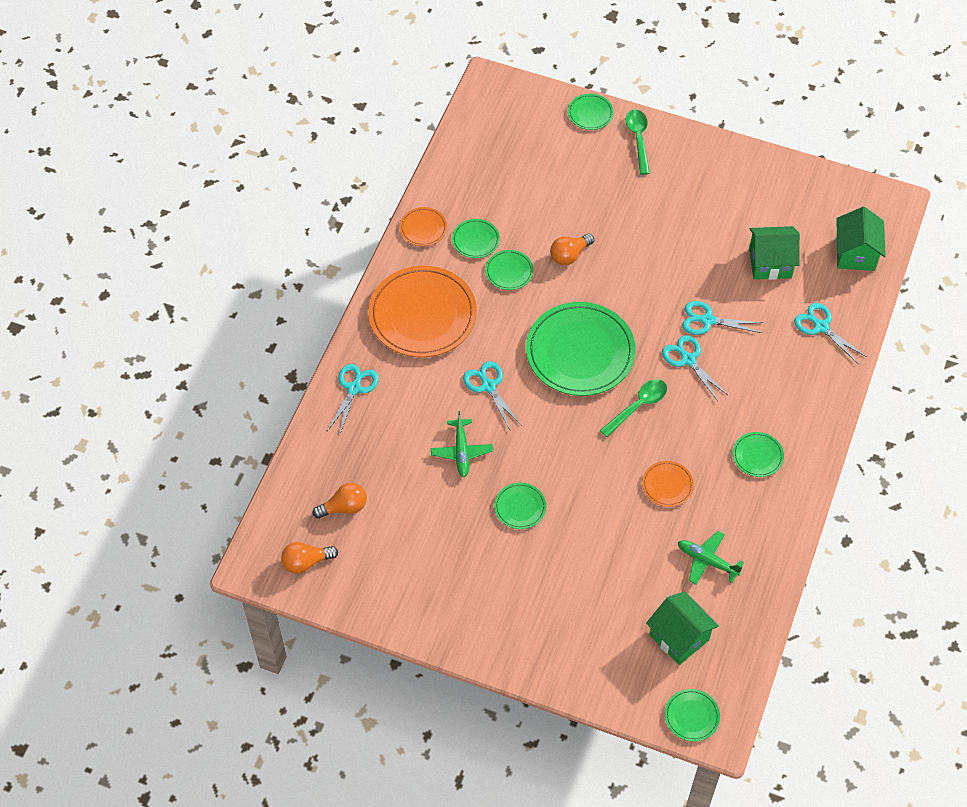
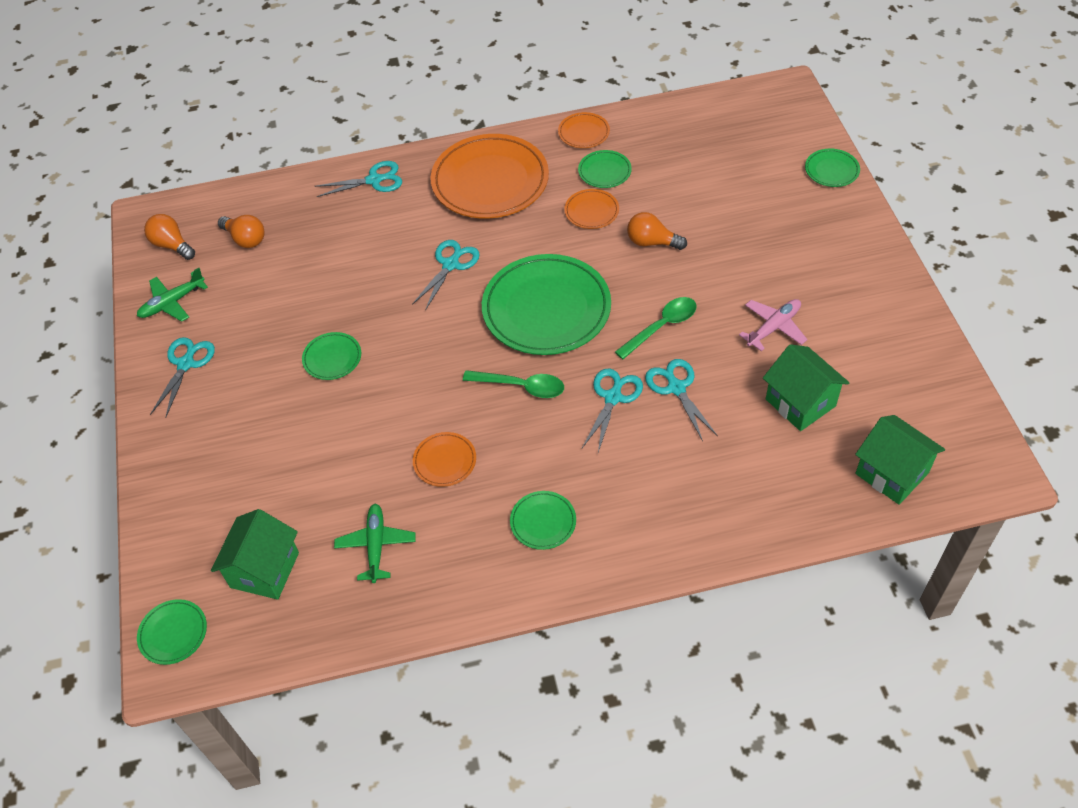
camera: 60 degrees right, 5 degrees down
green plane [431,411,493,477] -> green plane moved to [137,268,208,322]
green plate [485,250,534,290] -> orange plate [564,189,619,229]
green spoon [626,109,650,175] -> green spoon moved to [615,297,697,359]
turquoise scissors [794,303,867,364] -> turquoise scissors moved to [150,337,215,418]
green house [836,207,886,271] -> green house turned 75 degrees clockwise [855,415,945,505]
none -> pink plane [739,299,807,351]

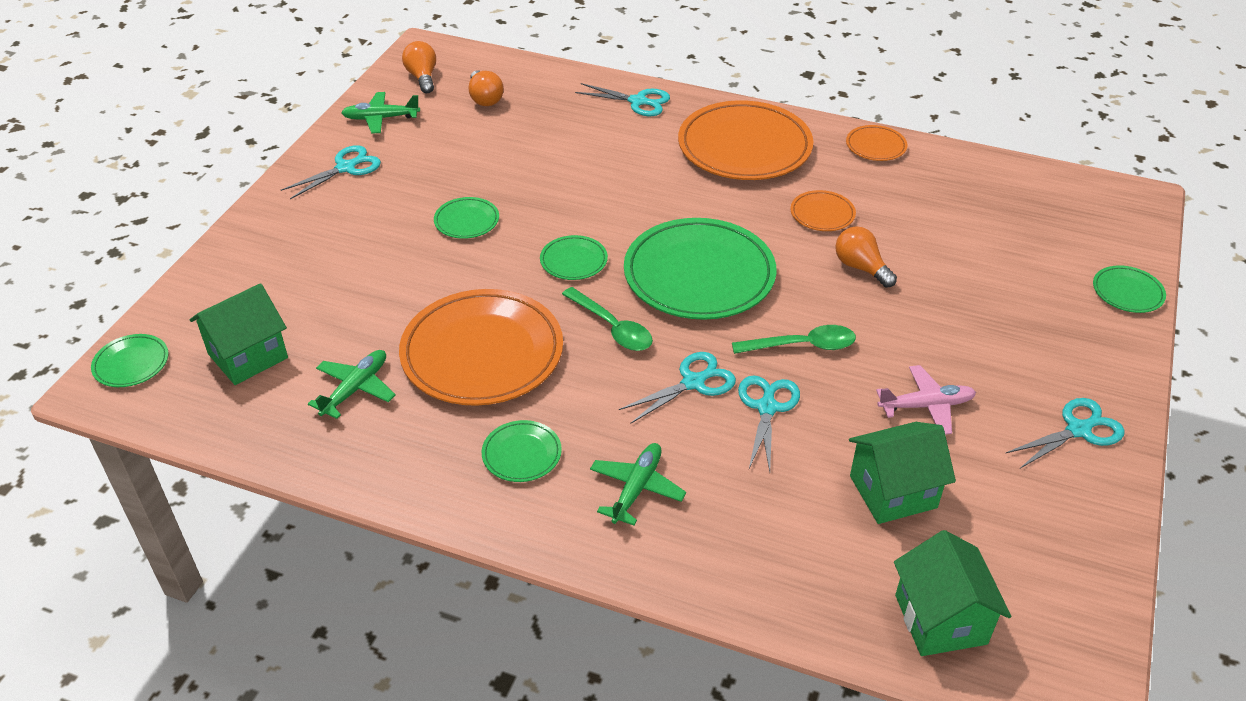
camera: 30 degrees right, 10 degrees down
turquoise scissors [412,240,480,311] -> turquoise scissors moved to [1006,398,1125,468]
orange plate [413,432,476,487] -> orange plate [399,289,563,406], size x2.21
green plate [578,150,632,188] -> green plate moved to [540,235,608,280]
green house [763,344,849,431] -> green house turned 75 degrees clockwise [849,422,956,524]
none -> green plane [590,443,686,526]

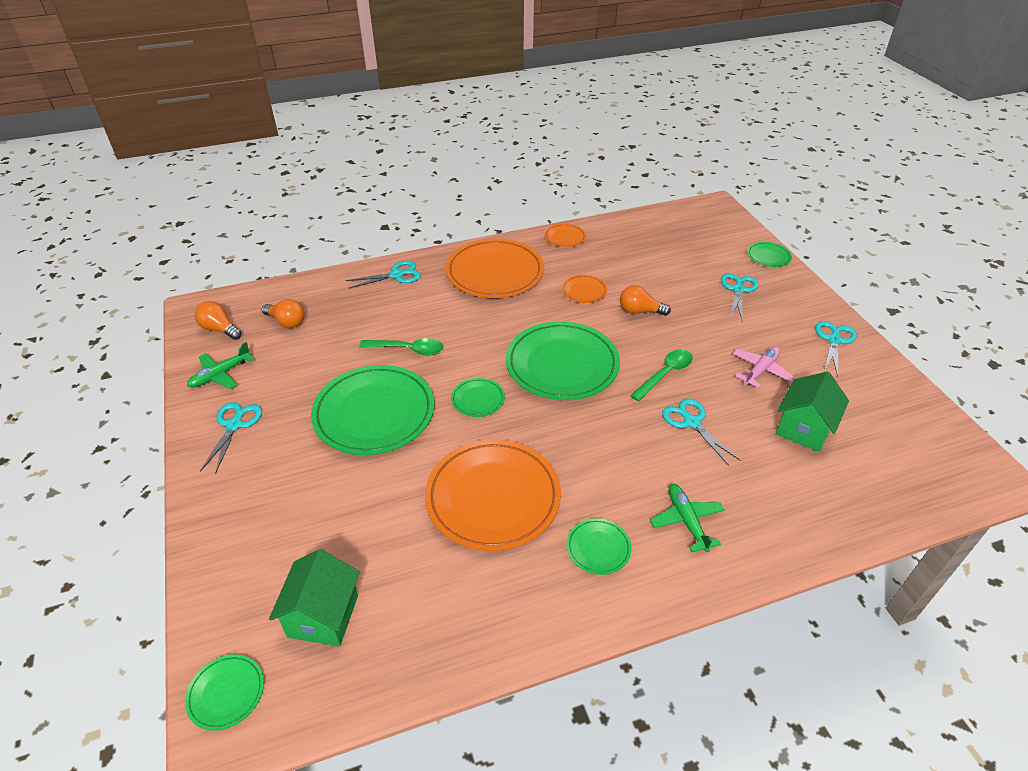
camera: 40 degrees left, 0 degrees up
green plane [308,350,396,419] -> none
green plate [434,197,499,239] -> green plate [311,365,435,455], size x2.21
green spoon [562,287,653,351] -> green spoon moved to [359,338,443,355]
turquoise scissors [619,352,736,423] -> turquoise scissors moved to [721,273,758,322]
green house [894,530,1012,656] -> none

